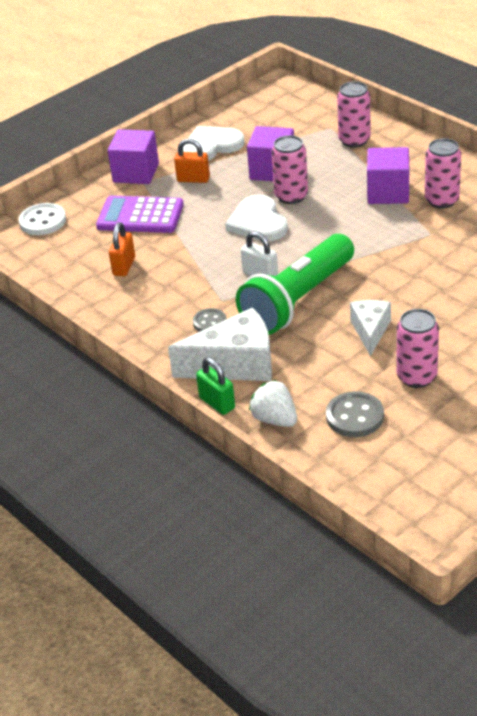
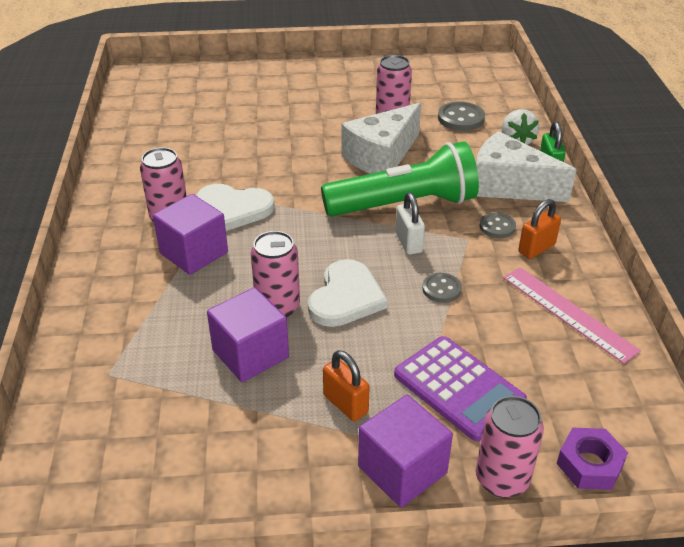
camera: 145 degrees left, 0 degrees up
white button [19,203,66,235] -> purple nut [556,428,628,490]
orange padlock [109,222,135,276] -> orange padlock moved to [518,199,561,259]
white heart [183,126,244,161] -> white heart moved to [196,184,274,231]
pink can [337,81,371,148] -> pink can moved to [476,396,544,498]
white cheese [350,300,391,357] -> white cheese [341,103,421,174], size x1.66
none -> grey button [422,273,462,303]
none -> pink ruler [503,267,641,364]

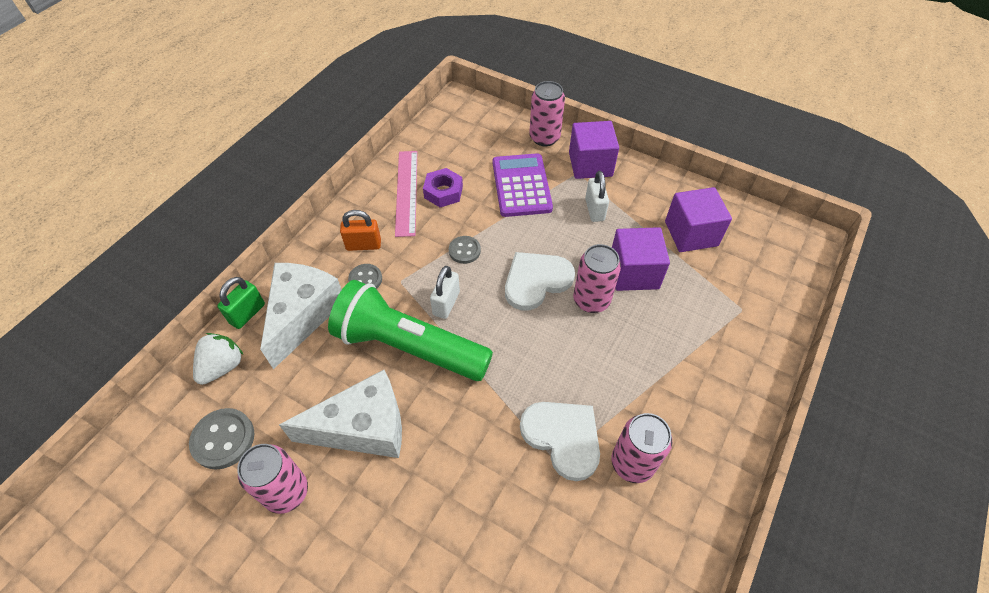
camera: 145 degrees left, 15 degrees up
purple cube [153,194,228,275] -> purple cube moved to [665,187,732,252]
orange padlock [323,350,370,421] -> white padlock [585,171,609,222]
white cheese [476,131,577,202] -> white cheese turned 135 degrees counterclockwise [260,263,342,369]
purple nut [556,428,628,490] -> purple nut moved to [423,168,463,207]

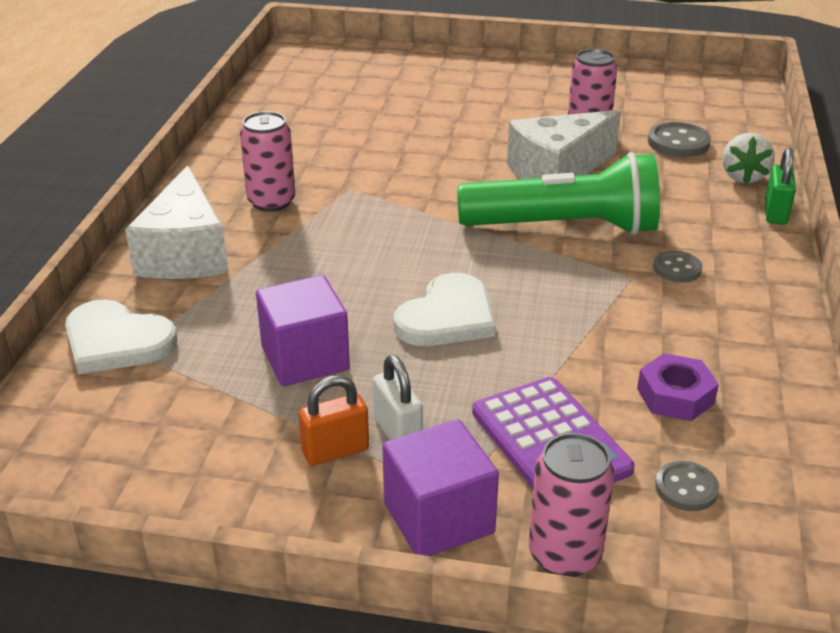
camera: 160 degrees right, 20 degrees down
white cheese [260,263,342,369] -> white cheese moved to [125,165,228,279]
orange padlock [340,210,381,251] -> orange padlock moved to [298,375,369,466]
pink ruler [395,151,417,237] -> none
white padlock [430,266,460,319] -> none
grey button [449,236,481,264] -> grey button moved to [655,461,719,511]
white heart [520,402,600,481] -> white heart moved to [65,299,178,374]
pink can [573,244,621,313] -> none
purple cube [665,187,732,252] -> none

